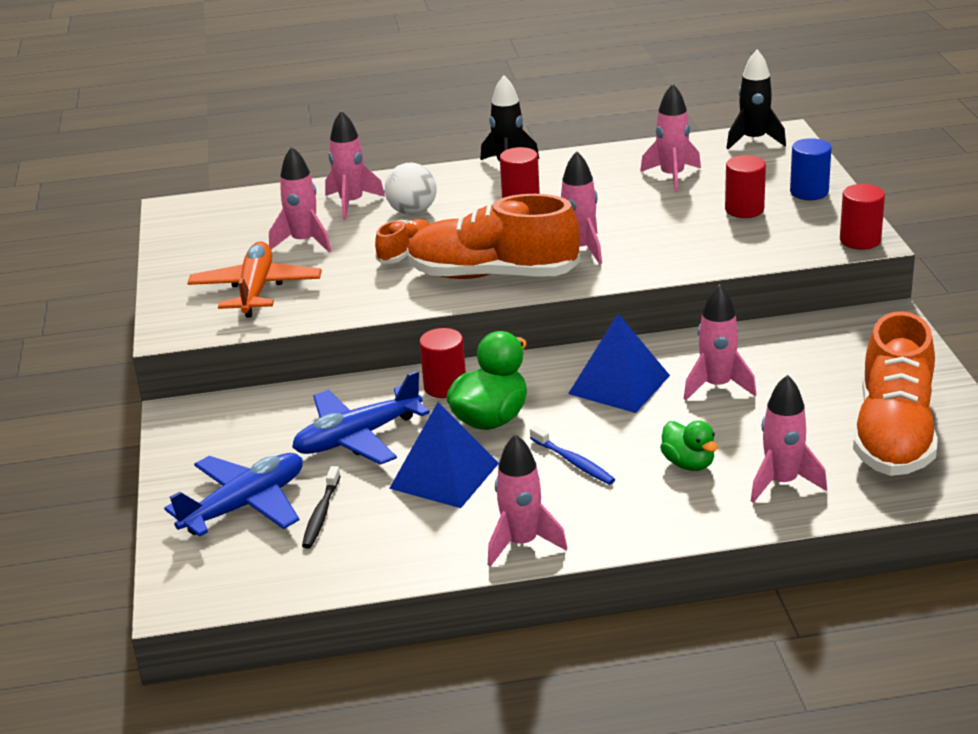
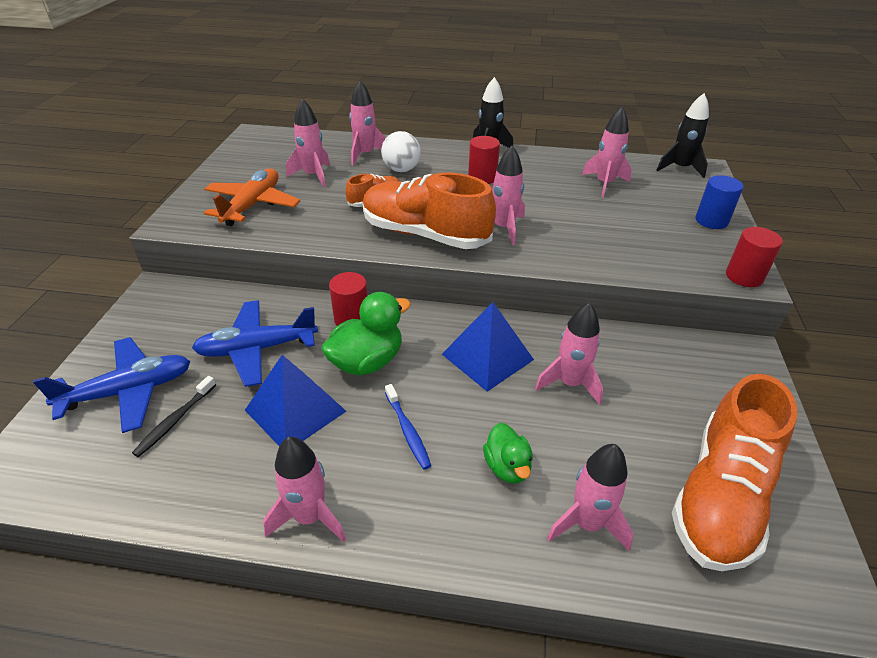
camera: 15 degrees right, 10 degrees up
red cylinder [725,155,766,218] -> none

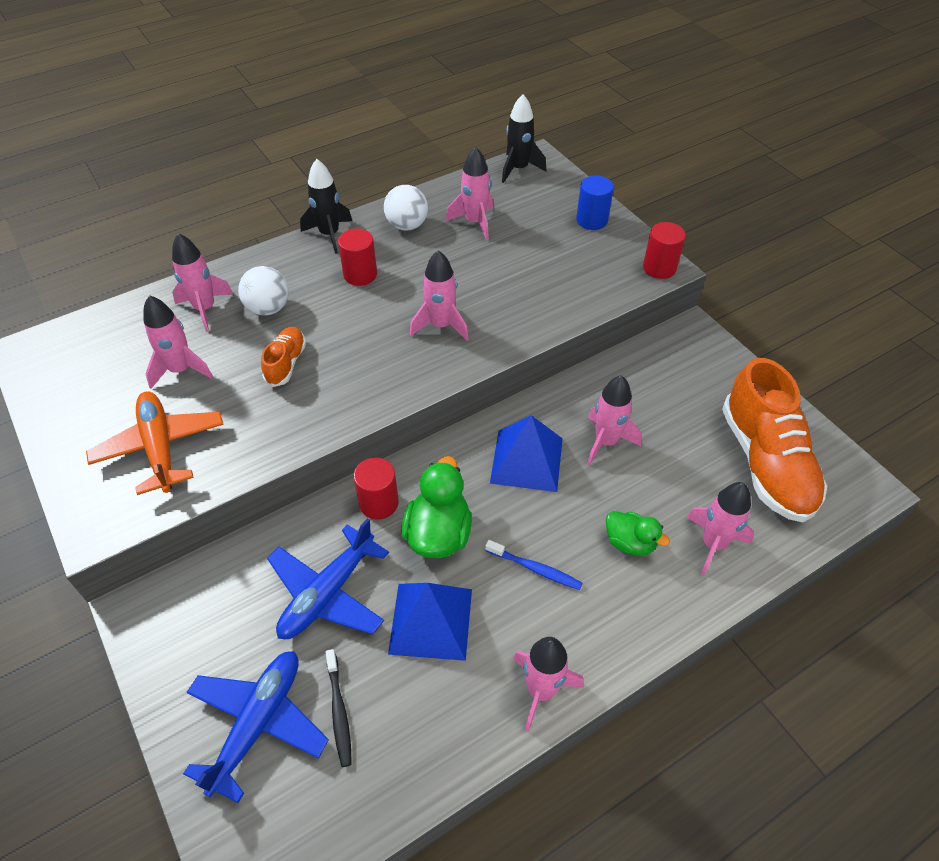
camera: 40 degrees left, 10 degrees up
orange shoe [363,172,496,249] -> none
none -> white ball [384,185,428,230]

